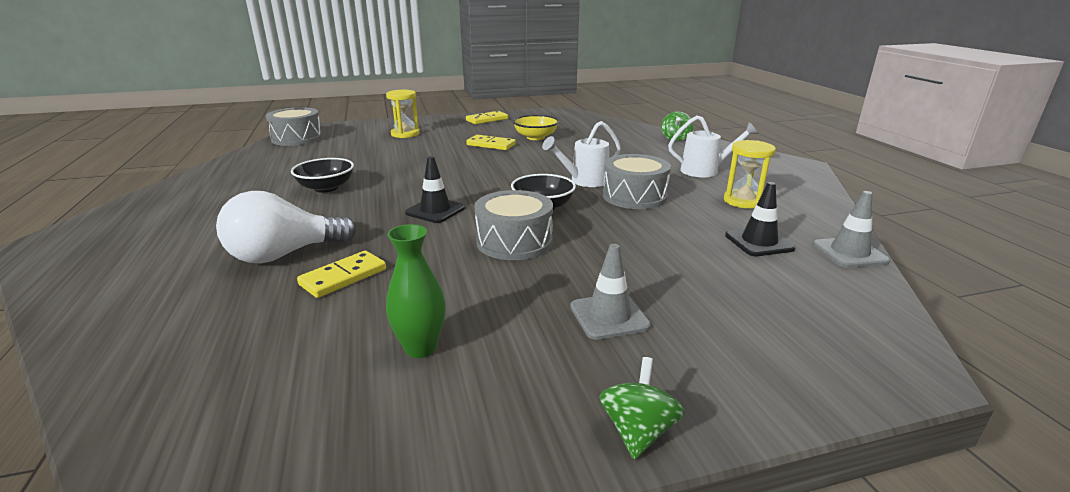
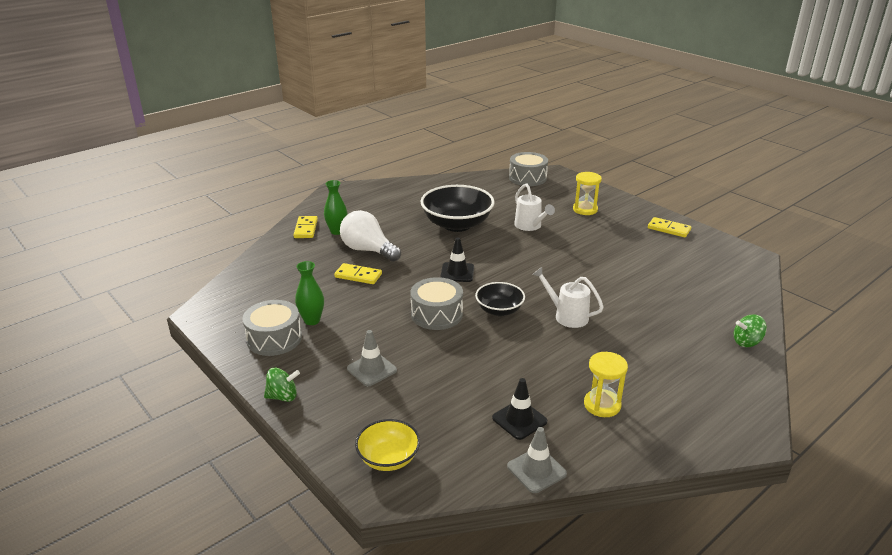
camera: 65 degrees right, 5 degrees up
black bowl [291,158,354,193] -> black bowl [420,185,495,232], size x1.78
yellow domino [466,135,516,150] -> yellow domino moved to [294,216,318,238]
yellow bowl [513,115,559,140] -> yellow bowl moved to [355,419,420,471]
grey drum [603,154,671,209] -> grey drum moved to [242,300,302,356]
white watering can [668,115,758,177] -> white watering can moved to [514,184,555,231]
none -> green vase [324,180,347,235]

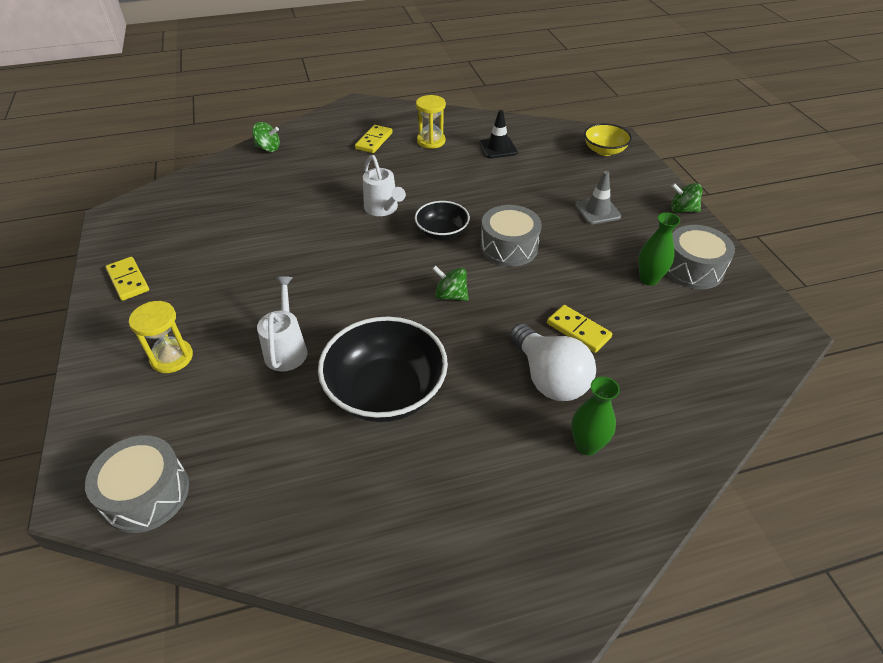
camera: 155 degrees left, 15 degrees up
yellow domino [294,216,318,238] -> yellow domino moved to [355,125,393,153]
black traffic cone [440,238,474,282] -> green spinning top [432,265,469,301]
grey traffic cone [507,427,567,493] -> none

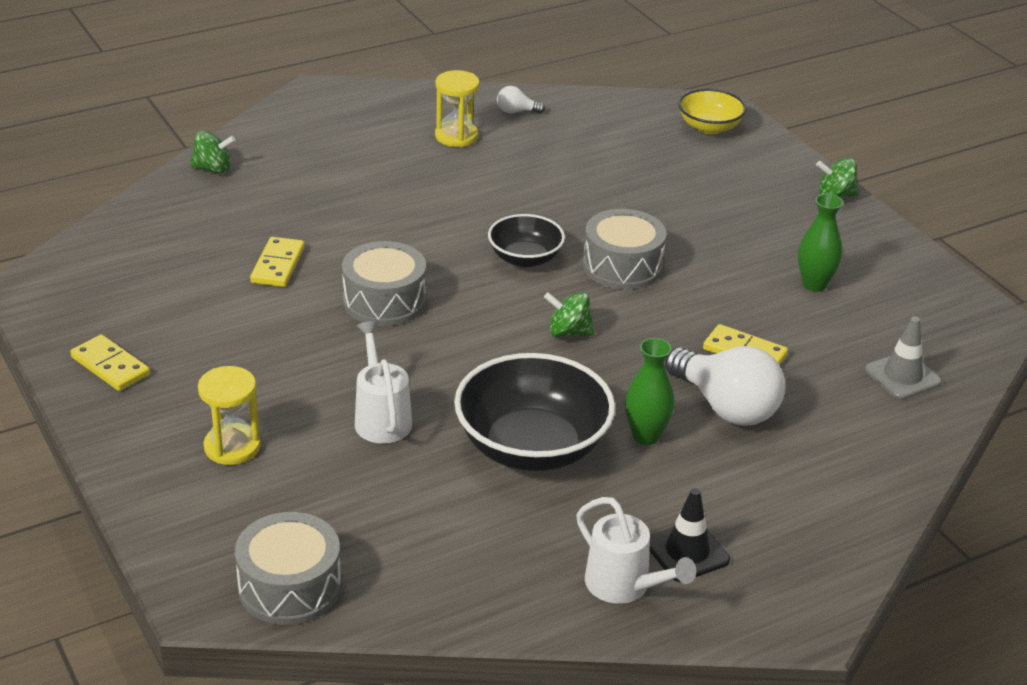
camera: 15 degrees left, 10 degrees down
yellow domino [355,125,393,153] -> yellow domino moved to [250,237,305,287]
white watering can [363,155,406,216] -> white watering can moved to [576,497,696,604]
black traffic cone [479,110,518,158] -> black traffic cone moved to [649,488,730,582]
green vase [571,377,620,456] -> green vase moved to [625,338,675,445]
grey traffic cone [575,171,621,224] -> grey traffic cone moved to [865,317,942,400]
grey drum [666,225,735,289] -> grey drum moved to [342,241,426,326]
none -> white light bulb [497,86,545,113]

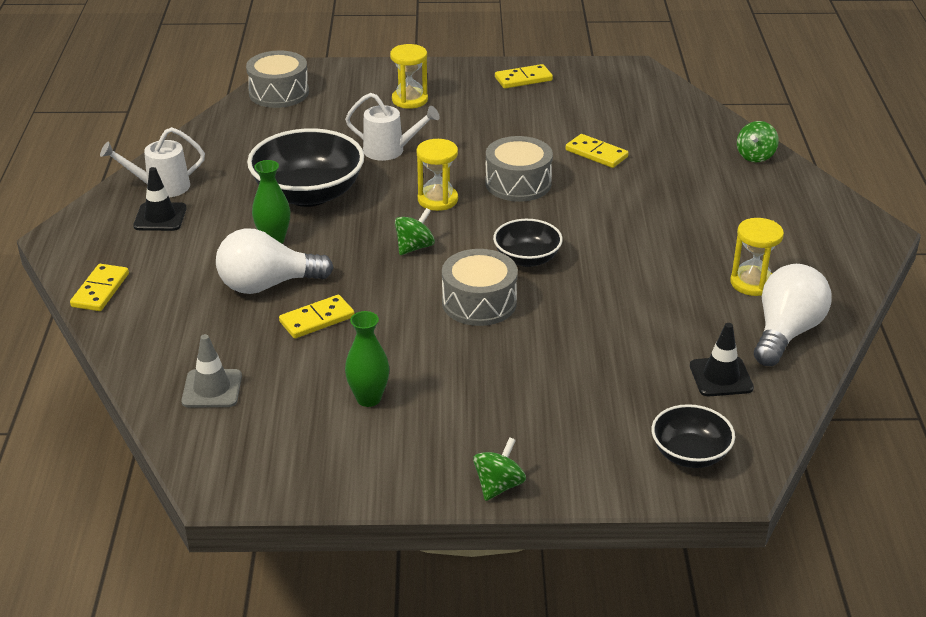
camera: 120 degrees right, 0 degrees up
white light bulb [497,86,545,113] -> white light bulb [754,264,832,366], size x2.24
yellow bowl [678,89,746,134] -> black bowl [652,404,735,468]
none -> yellow domino [70,264,129,311]
none -> yellow hourglass [416,139,458,211]
none -> black traffic cone [690,323,754,396]

